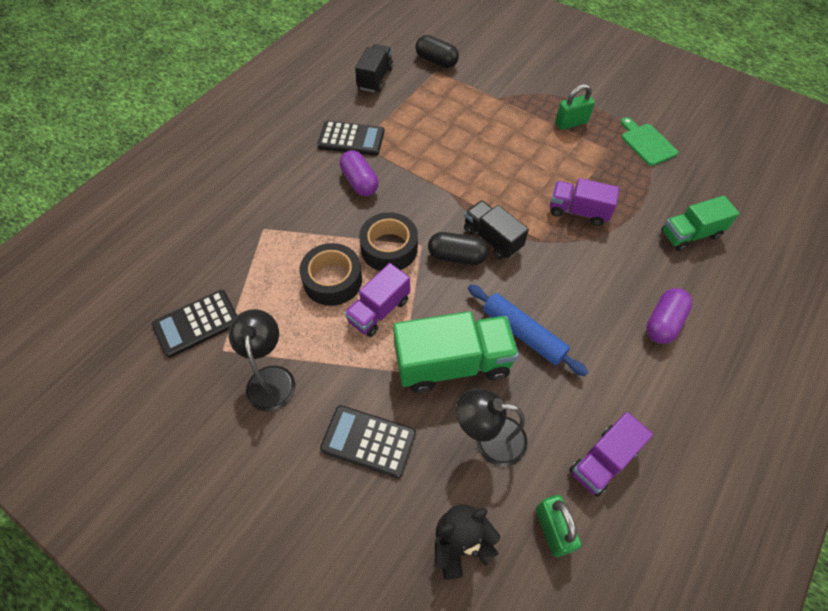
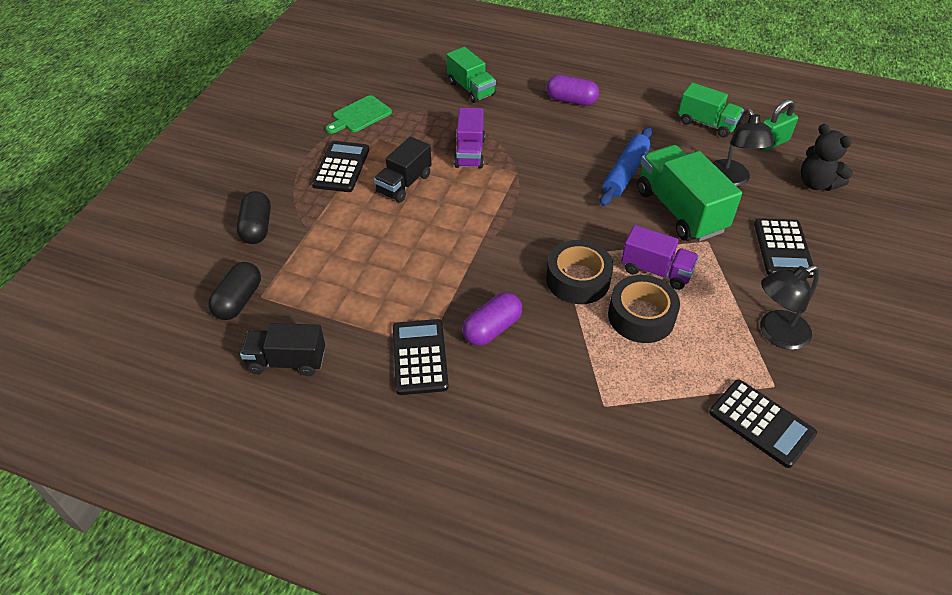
camera: 105 degrees left, 10 degrees down
black capsule [428,232,489,265] -> black capsule moved to [237,191,271,244]
black truck [464,200,529,260] -> black truck moved to [374,137,432,203]
green padlock [555,84,595,130] -> black calculator [312,141,369,192]
purple truck [569,412,653,497] -> green truck [678,83,744,138]

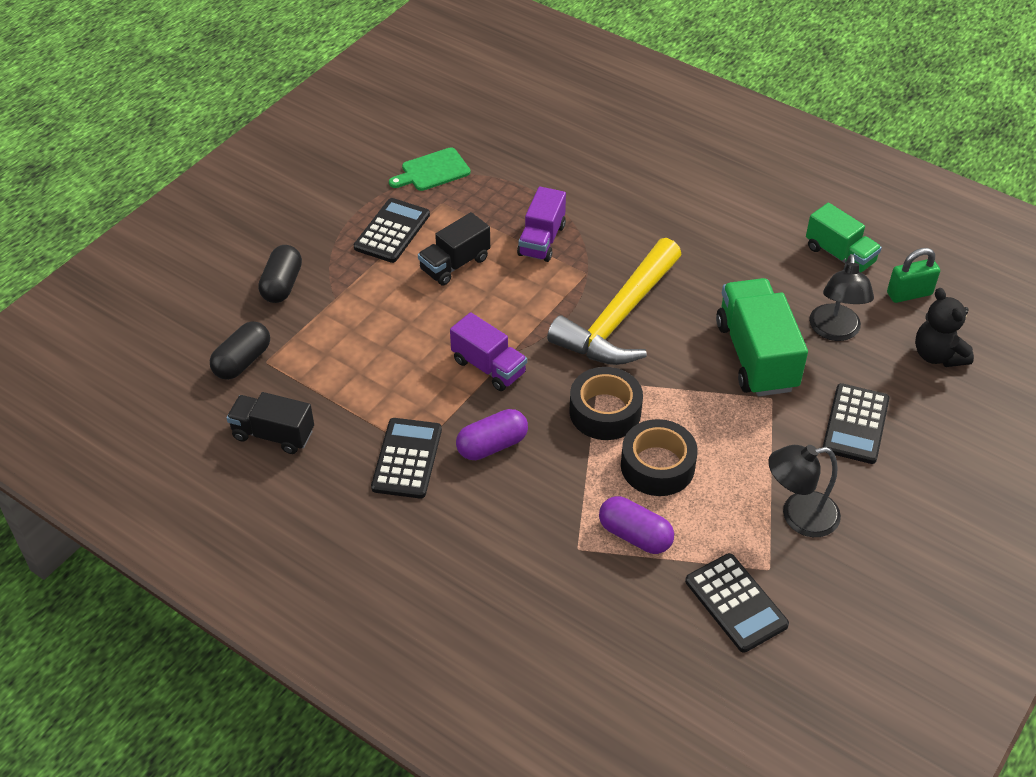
camera: 15 degrees right, 0 degrees up
green truck [447,47,496,103] -> none
purple capsule [546,75,599,106] -> purple capsule moved to [599,496,674,554]
blue rolling pin [600,127,652,206] -> none
purple truck [621,225,699,290] -> purple truck moved to [450,312,527,391]
none -> yellow hammer [547,238,682,365]

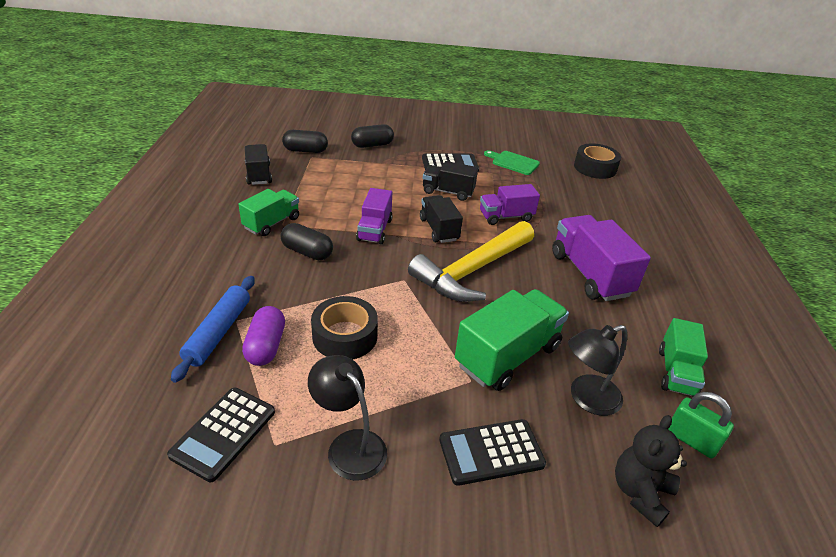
camera: 55 degrees right, 10 degrees down
black calculator [371,418,442,498] -> green truck [238,189,299,236]
purple capsule [456,409,528,460] -> black capsule [281,223,333,260]
yellow hammer [547,238,682,365] -> yellow hammer turned 45 degrees counterclockwise [408,221,534,302]
black tape [569,367,643,440] -> black tape moved to [574,143,621,179]
none -> blue rolling pin [171,276,255,383]
none -> black truck [420,195,463,243]
none -> purple truck [552,215,651,301]

